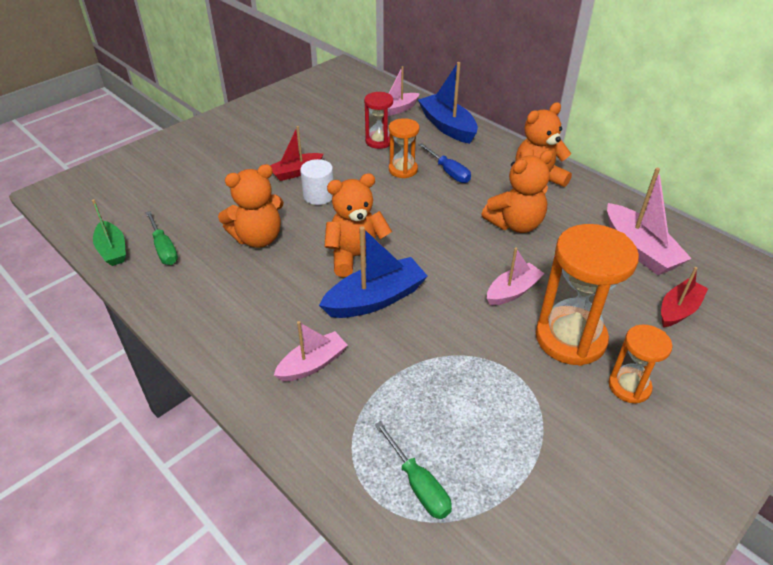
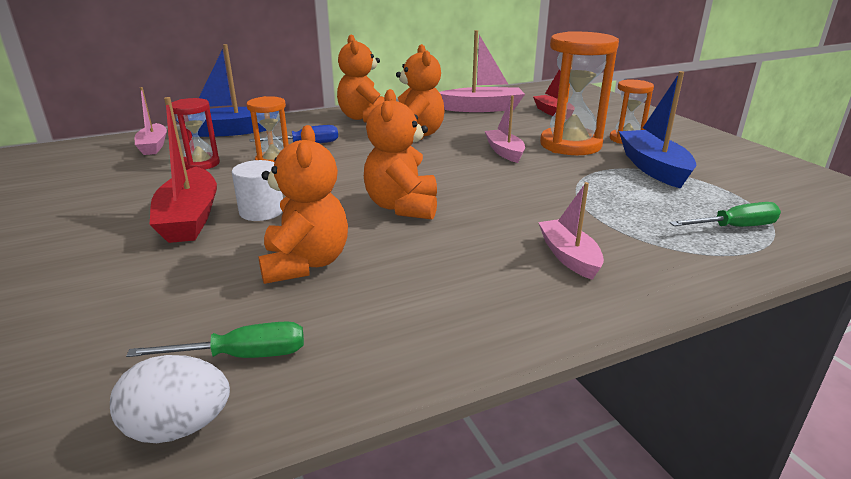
camera: 70 degrees left, 15 degrees down
green boat [92,199,126,266] -> white egg [110,355,230,443]
red boat [270,126,323,181] -> red boat [149,97,217,243], size x1.56
blue boat [319,226,428,318] -> blue boat moved to [619,71,696,189]

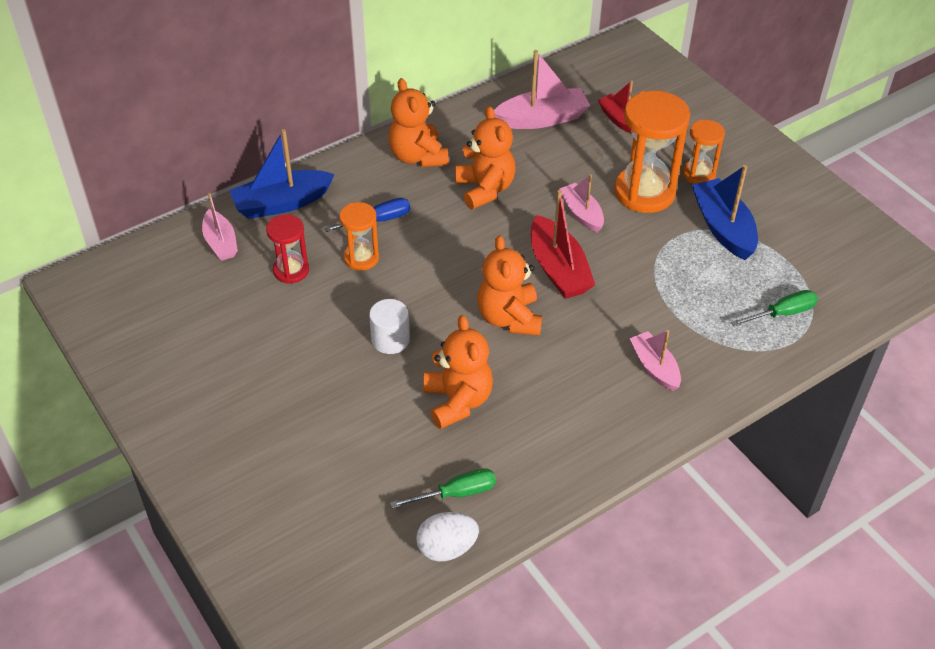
camera: 10 degrees left, 20 degrees up
red boat [149,97,217,243] -> red boat moved to [531,190,595,299]

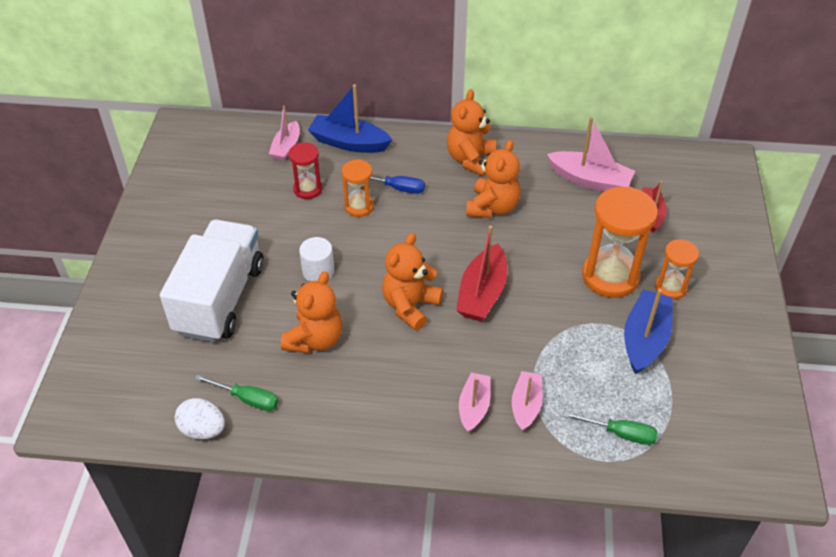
camera: 40 degrees right, 0 degrees up
pink boat [559,174,604,233] -> pink boat moved to [512,371,543,431]
none -> white truck [160,220,264,342]

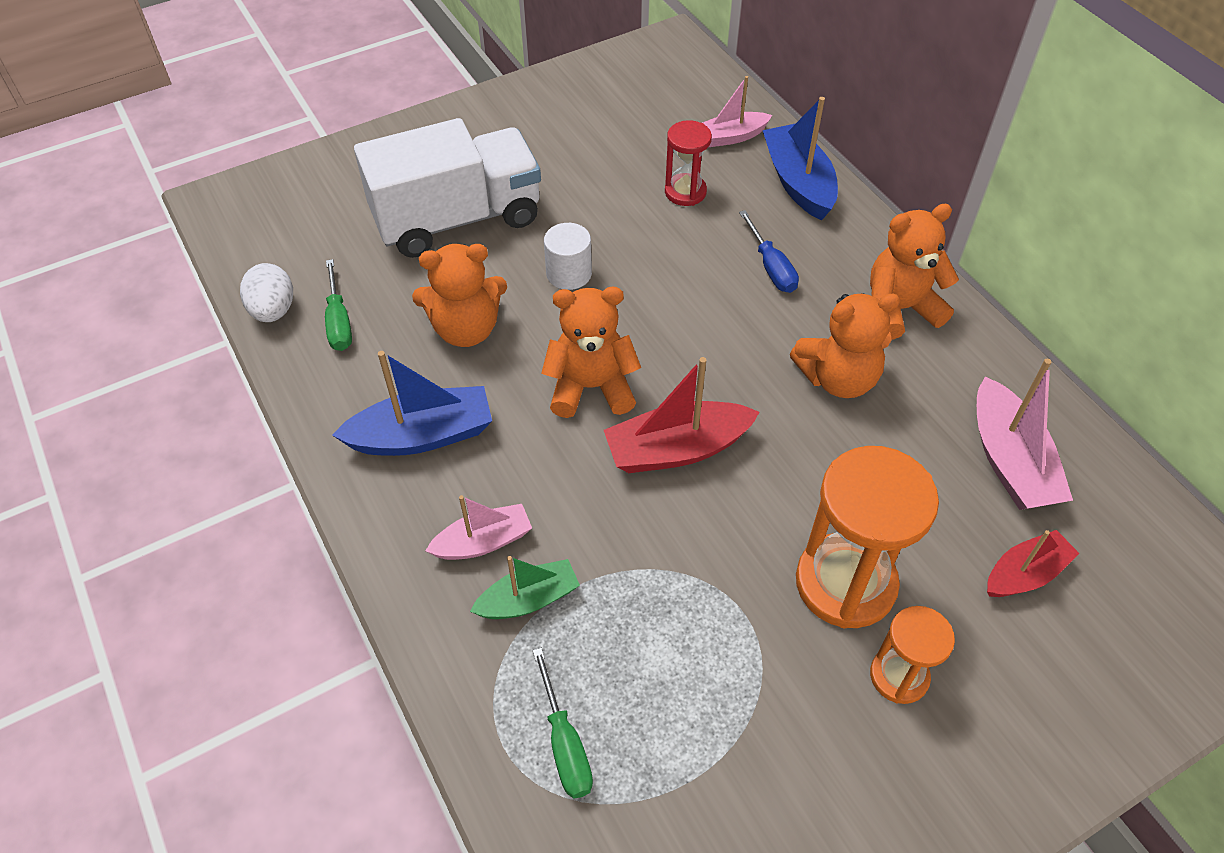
camera: 55 degrees right, 5 degrees up
orange hourglass [341,159,374,217] -> none
pink boat [512,371,543,431] -> green boat [470,556,580,619]
blue boat [624,289,673,374] -> blue boat moved to [332,351,492,456]

